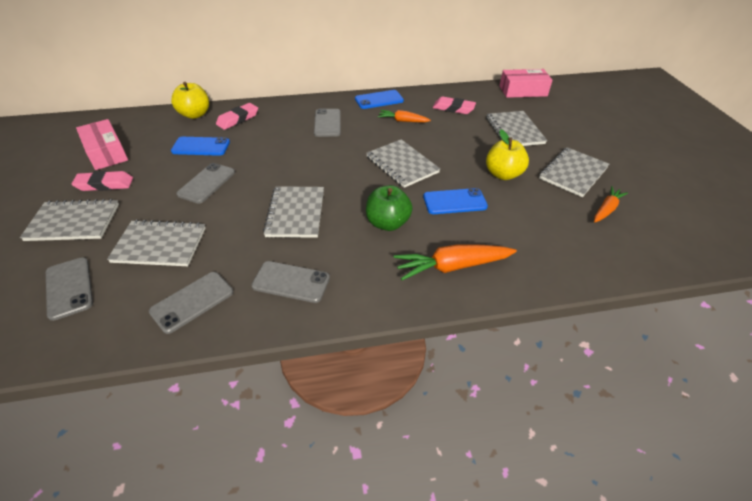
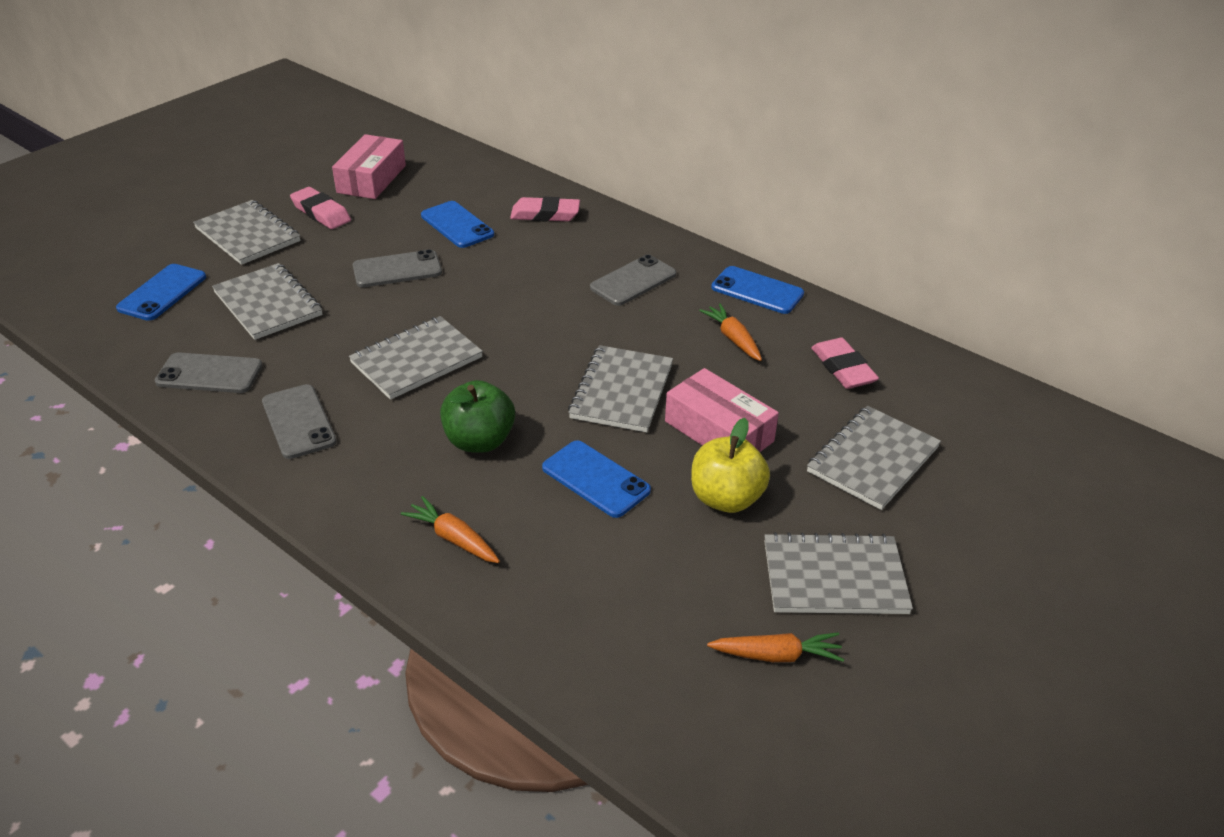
camera: 50 degrees right, 5 degrees down
grey phone [46,257,93,321] -> blue phone [116,264,206,321]
yellow apple [171,82,209,119] -> none
orange carrot [394,244,517,280] -> orange carrot [401,496,500,563], size x0.61
pink box [499,69,553,98] -> pink box moved to [665,368,779,452]

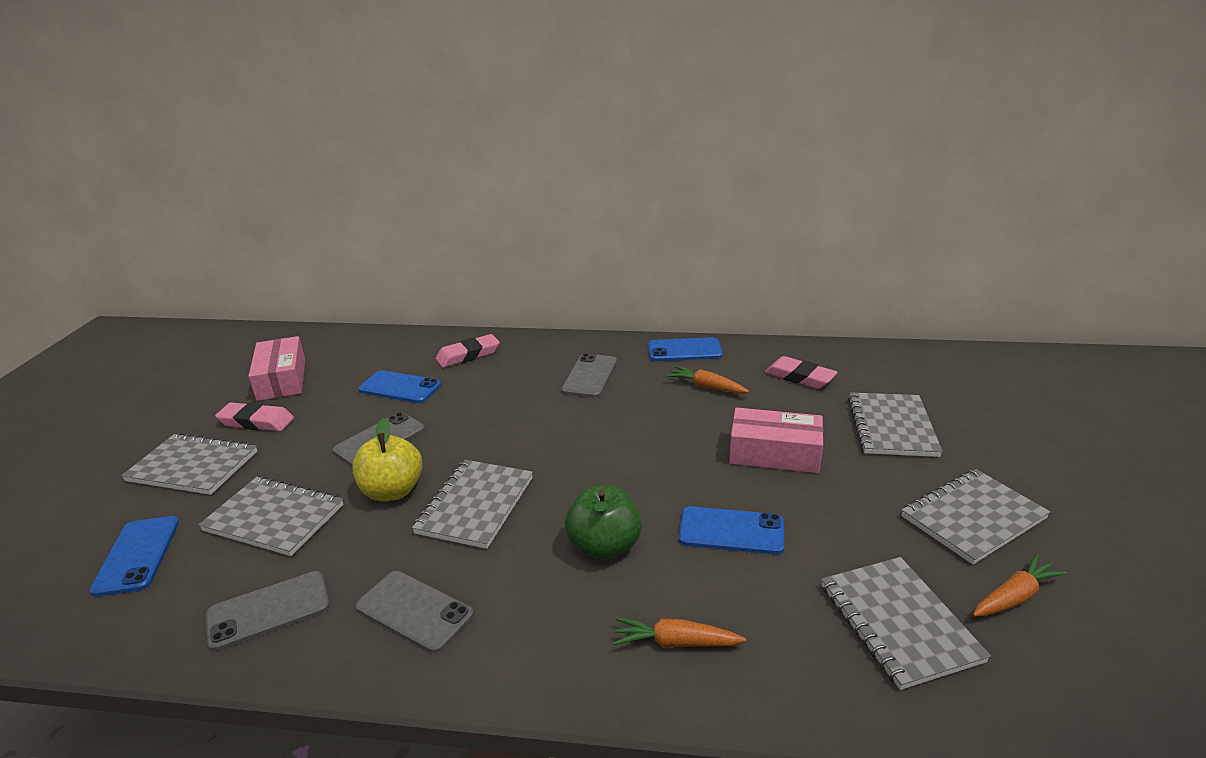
camera: 30 degrees left, 10 degrees down
grey notebook [568,345,673,432] -> grey notebook moved to [821,557,991,690]
yellow apple [691,418,770,513] -> yellow apple moved to [352,418,423,501]

